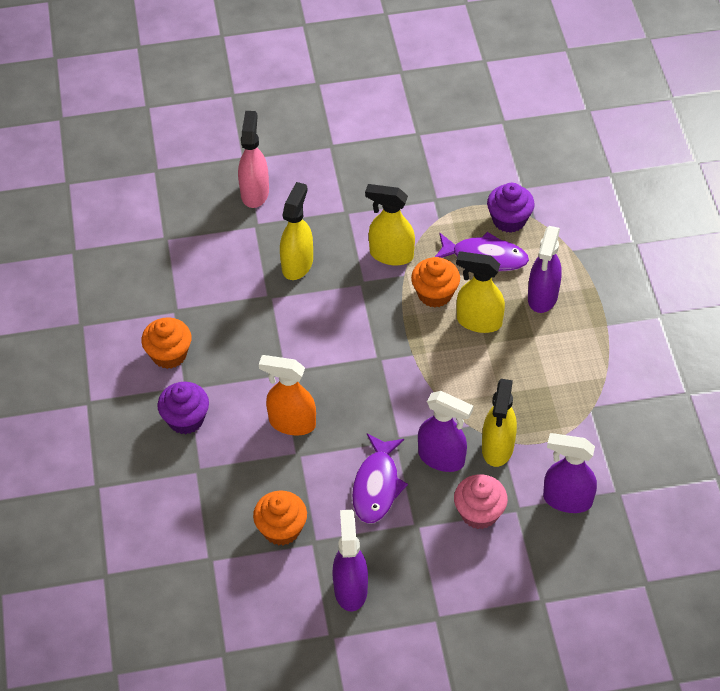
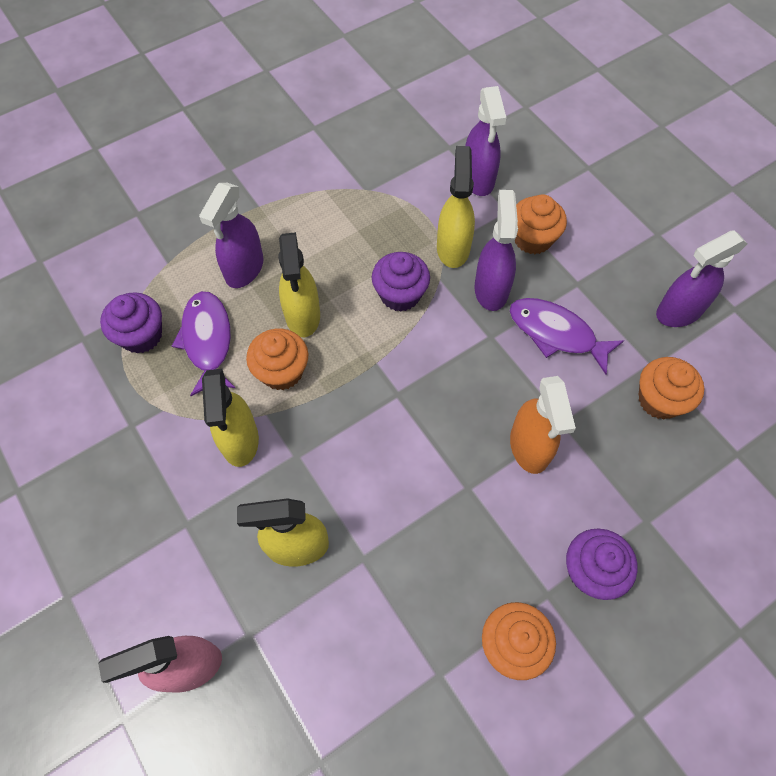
camera: 115 degrees left, 10 degrees up
purple fish [352,434,408,524] -> purple fish turned 135 degrees counterclockwise [509,298,624,374]
pink cupcake [454,474,508,529] -> orange cupcake [515,194,567,254]
yellow spray bottle [482,379,517,467] -> yellow spray bottle turned 75 degrees counterclockwise [437,146,475,268]
purple spray bottle [528,226,562,313] -> purple spray bottle turned 120 degrees clockwise [199,183,263,288]
none -> purple cupcake [372,252,430,312]

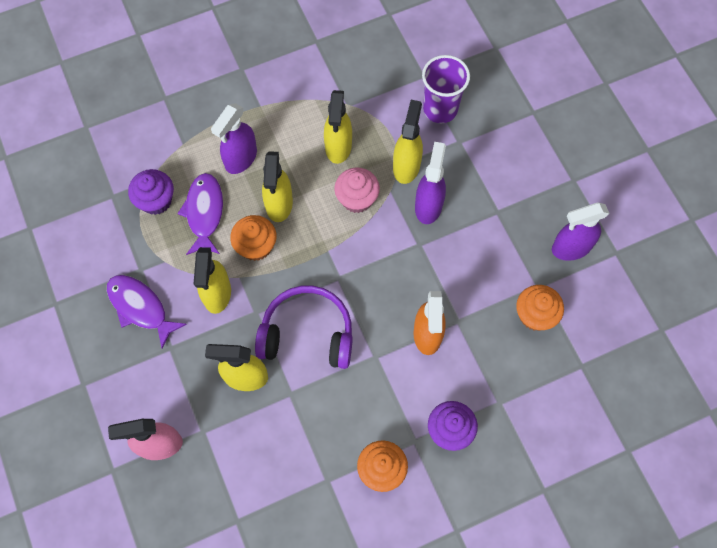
camera: 10 degrees right, 5 degrees up
purple cupcake [372,252,430,312] -> pink cupcake [334,168,380,213]
purple spray bottle [465,86,506,196] -> purple cup [422,55,470,123]
purple fish [509,298,624,374] -> purple fish moved to [107,275,187,349]
orange cupcake [515,194,567,254] -> none
none -> purple headphones [255,285,353,369]
none -> yellow spray bottle [324,90,352,164]

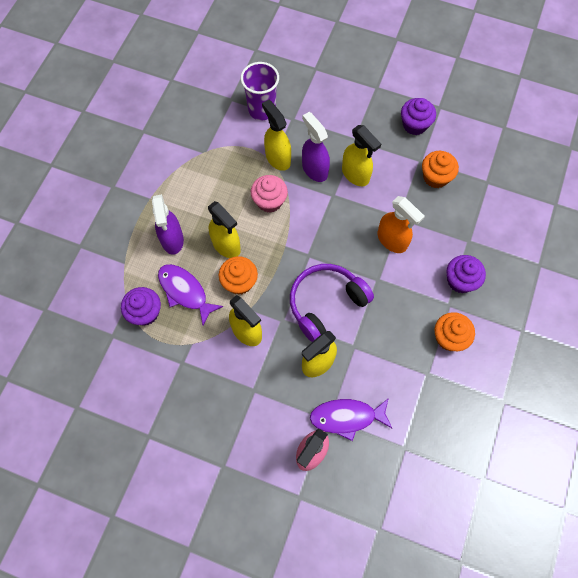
camera: 45 degrees left, 0 degrees up
purple fish [107,275,187,349] -> purple fish moved to [310,398,392,441]
yellow spray bottle [324,90,352,164] -> yellow spray bottle moved to [342,125,381,186]
purple spray bottle [552,202,610,261] -> purple cupcake [401,98,436,135]

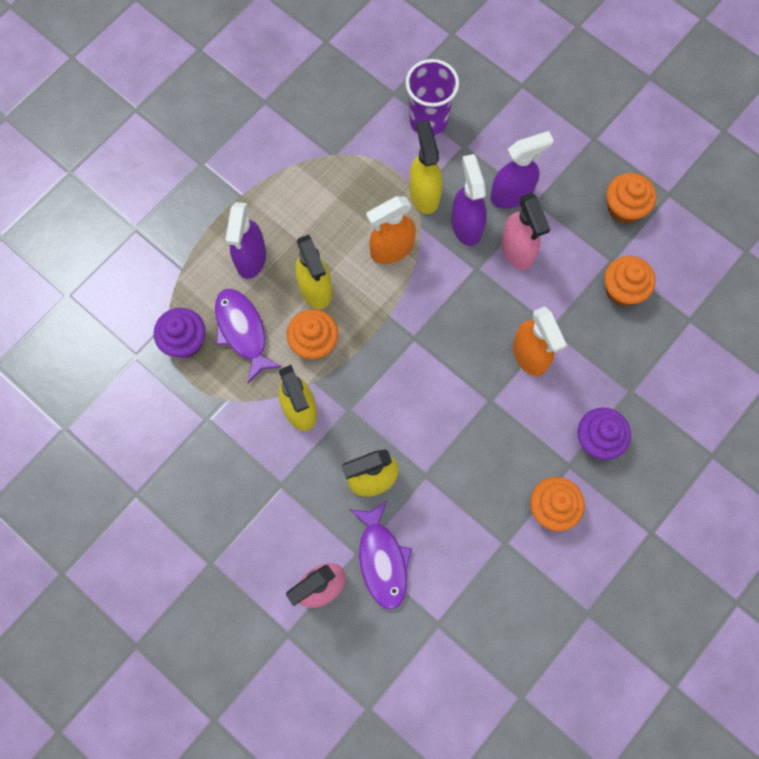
camera: 20 degrees right, 5 degrees up
pink cupcake [251,175,288,213] -> orange spray bottle [366,196,416,264]
purple headphones [290,264,374,342] -> none
purple fish [310,398,392,441] -> purple fish turned 120 degrees counterclockwise [349,500,412,610]
yellow spray bottle [342,125,381,186] -> pink spray bottle [501,193,550,270]
purple cupcake [401,98,436,135] -> orange cupcake [606,173,656,224]
none -> purple spray bottle [490,131,554,209]

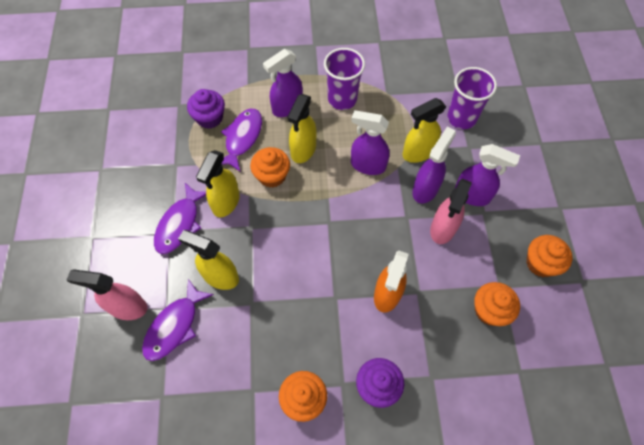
camera: 45 degrees right, 10 degrees down
orange spray bottle [366,196,416,264] -> purple spray bottle [351,111,390,175]
yellow spray bottle [409,120,442,214] -> yellow spray bottle turned 150 degrees counterclockwise [403,98,446,163]
none -> purple fish [154,183,206,254]
none -> purple cup [324,48,365,110]

